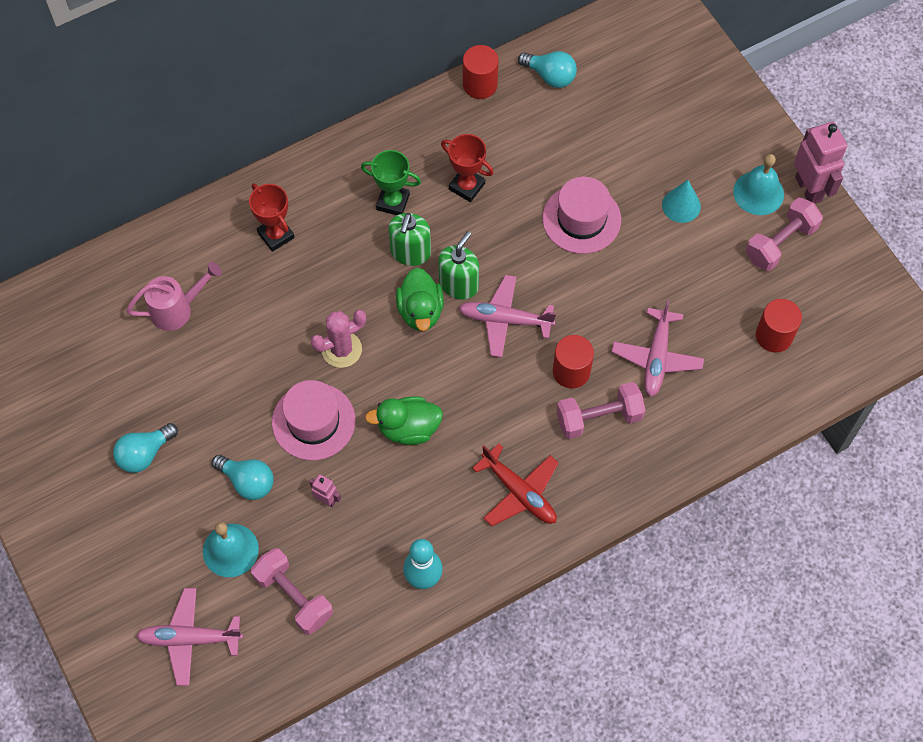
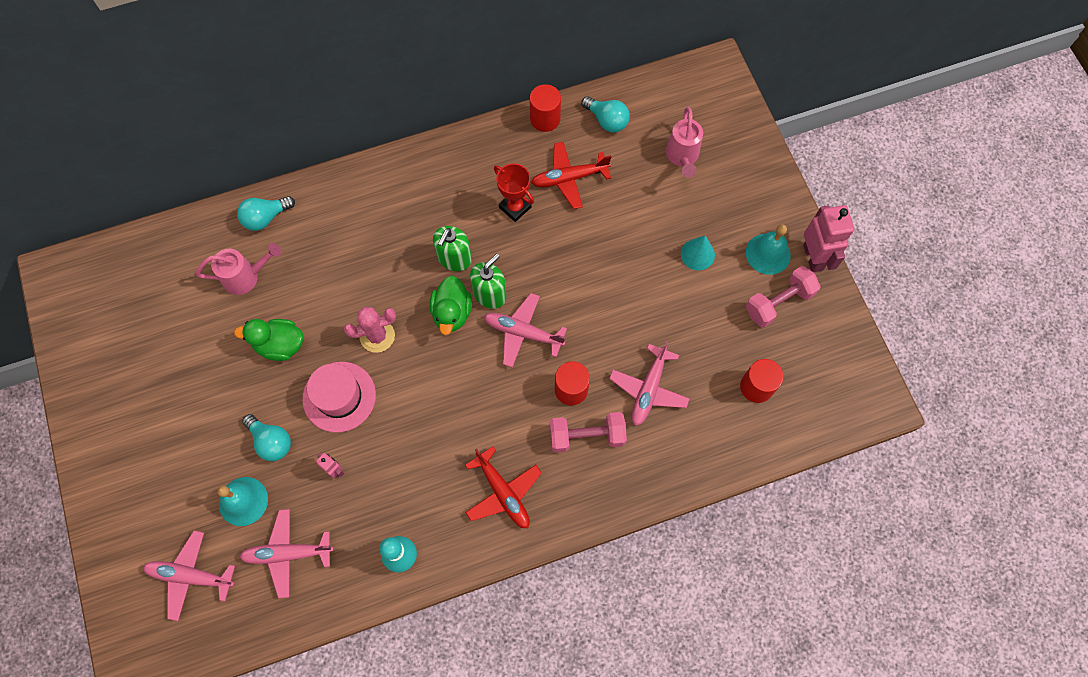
camera: 10 degrees right, 5 degrees up
turquoise light bulb [113,423,178,473] -> turquoise light bulb moved to [237,196,295,231]
red trophy [249,184,295,252] -> none
pink dumbbell [251,548,333,635] -> pink plane [239,509,334,598]
green trophy [361,150,421,215] -> none
green duck [365,396,443,445] -> green duck moved to [234,319,303,361]
pink hat [542,177,621,254] -> none
none -> red plane [531,142,611,209]
none -> pink watering can [666,107,703,178]

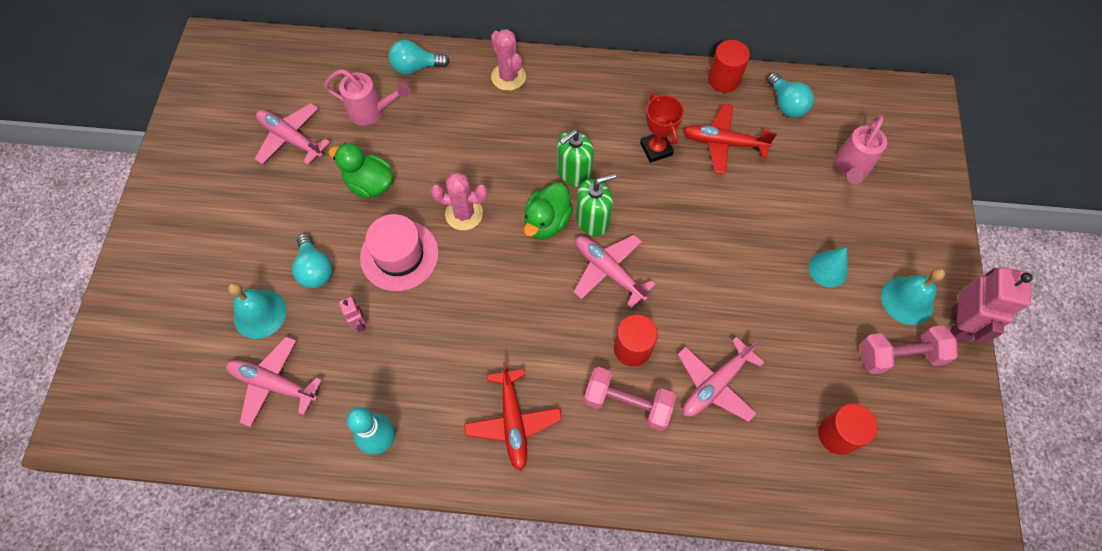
camera: 25 degrees right, 5 degrees down
pink plane [143,531,235,621] -> pink plane moved to [255,103,330,165]
none -> pink cactus [491,29,526,91]

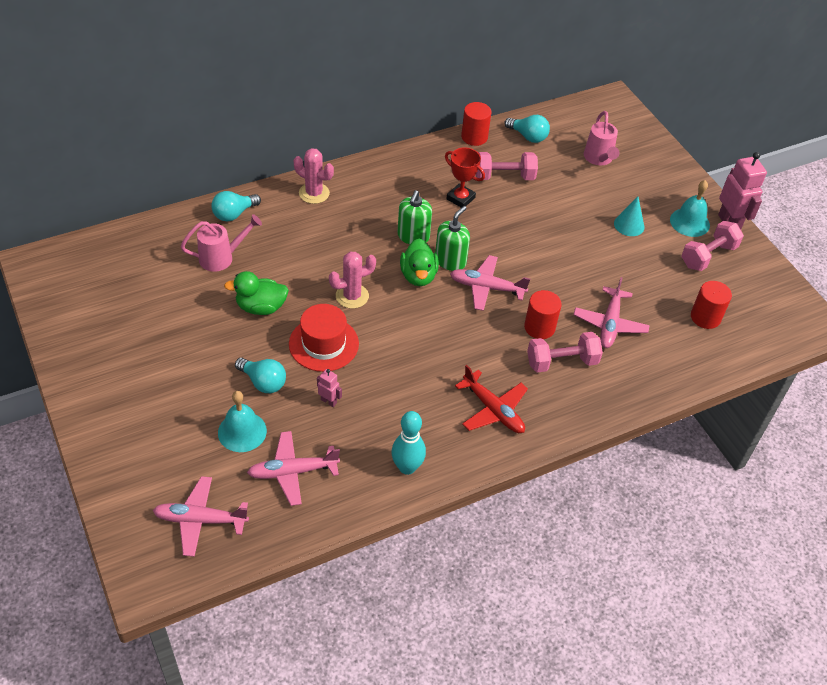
camera: 35 degrees left, 15 degrees down
pink plane [255,103,330,165] -> pink plane moved to [153,476,249,557]
pink hat [360,214,439,291] -> red hat [289,304,359,372]
red plane [683,104,777,174] -> pink dumbbell [476,152,538,180]

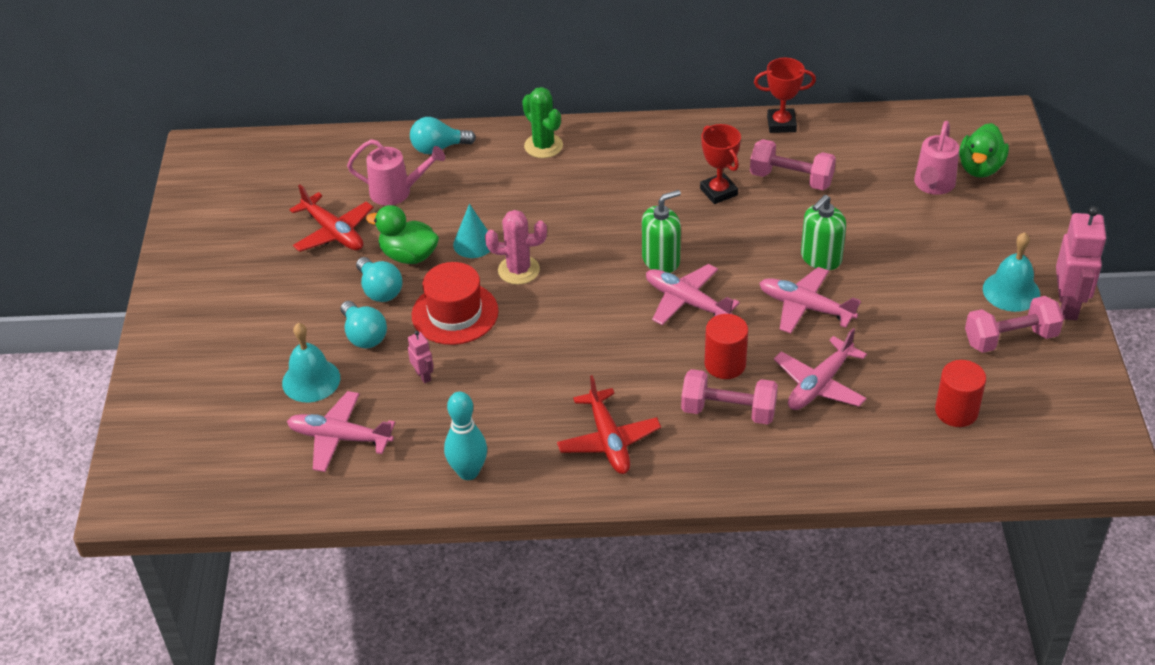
camera: 30 degrees right, 5 degrees down
pink plane [153,476,249,557] -> pink plane moved to [759,267,861,334]
pink cactus [294,148,334,204] -> green cactus [522,87,563,158]
green soap dispenser [397,190,432,244] -> green soap dispenser moved to [801,195,846,270]
green duck [400,239,439,286] -> green duck moved to [959,123,1009,178]
red cylinder [461,102,492,146] -> red trophy [754,58,816,133]
turquoise light bulb [504,115,550,143] -> turquoise light bulb moved to [356,257,403,302]
turquoise cone [614,196,645,236] -> turquoise cone moved to [453,204,490,258]
none -> red plane [289,184,374,252]

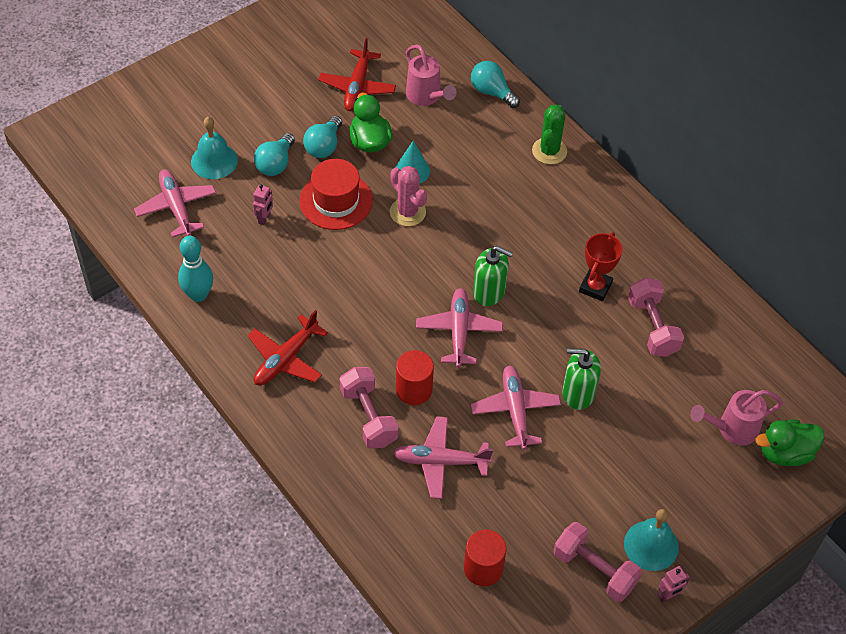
camera: 50 degrees right, 10 degrees up
red trophy [754,58,816,133] -> none
pink robot [1056,206,1107,320] -> pink robot [657,566,690,603], size x0.48

